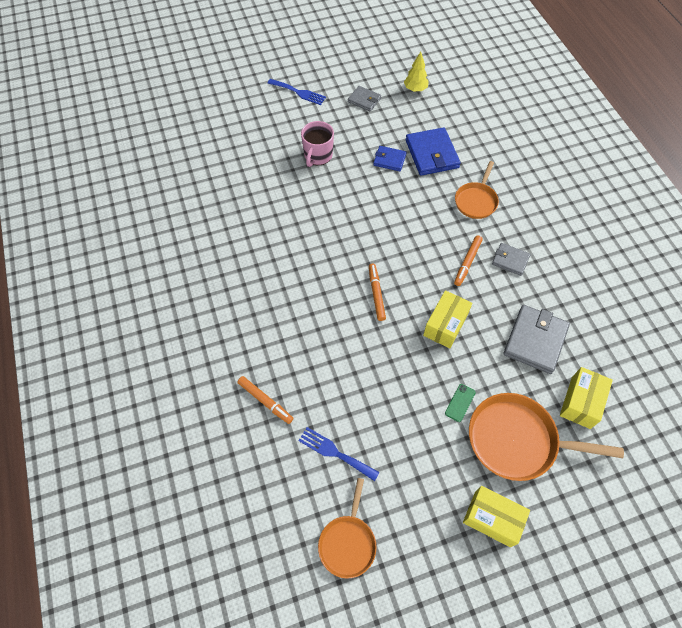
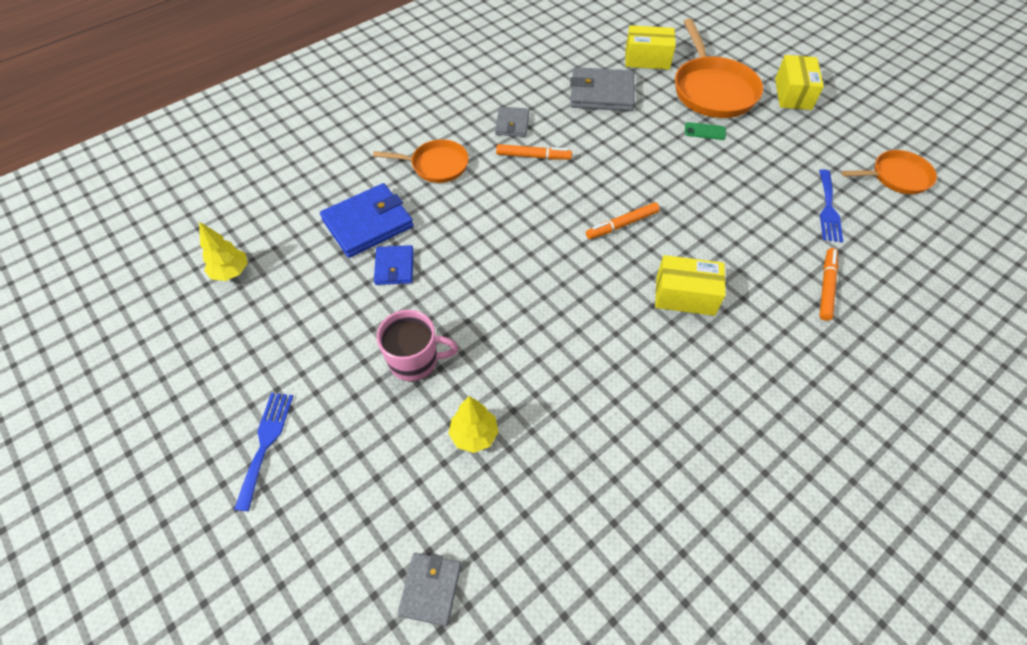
camera: 110 degrees left, 5 degrees down
grey wallet [348,86,381,112] -> grey wallet moved to [397,553,461,626]
yellow box [423,290,472,349] -> yellow box moved to [655,255,726,316]
none -> yellow tree [449,396,499,453]

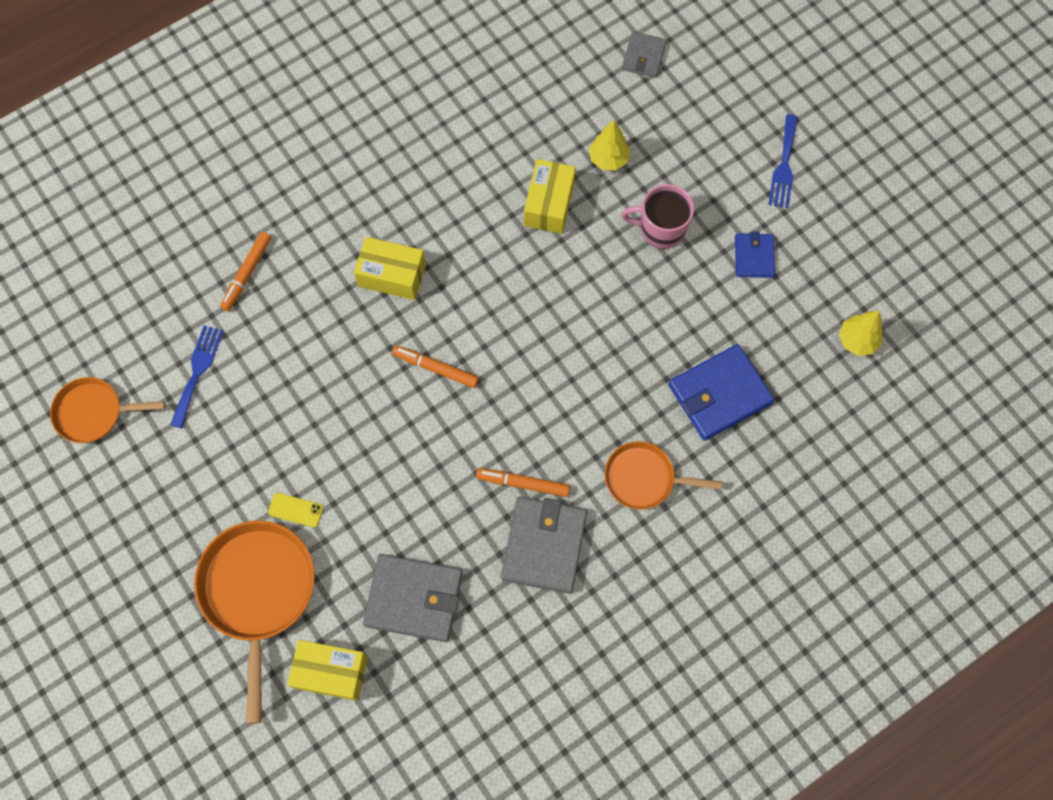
camera: 175 degrees left, 15 degrees up
blue wallet [374,245,414,285] -> blue wallet moved to [735,232,775,278]
grey wallet [495,107,530,137] -> grey wallet [501,496,587,594], size x1.75
orange marker [586,202,660,239] -> orange marker turned 135 degrees counterclockwise [392,345,479,388]
green phone [685,122,726,140] -> yellow phone [268,493,323,528]
yellow box [775,55,824,110] -> yellow box moved to [524,159,576,234]

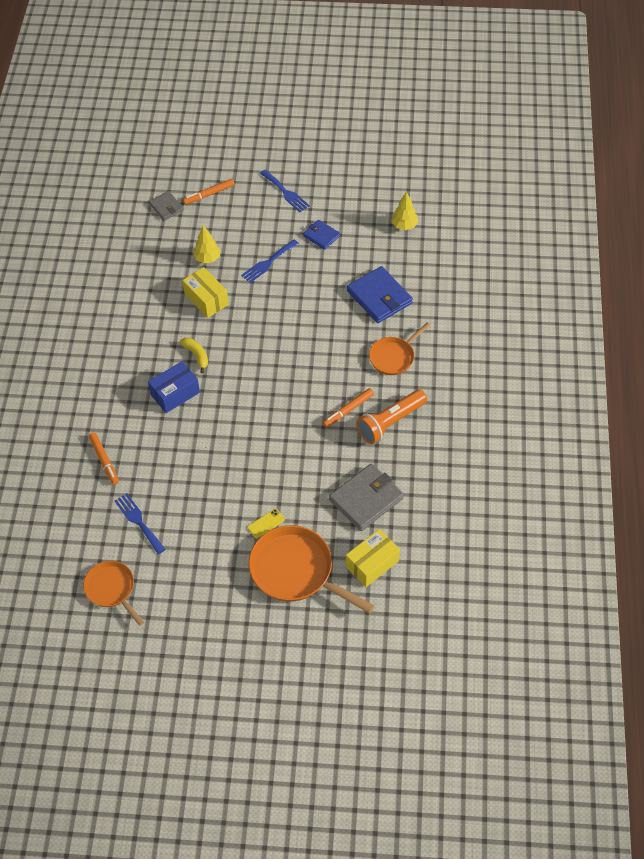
camera: 50 degrees left, 15 degrees down
orange pan [50,377,165,443] -> orange pan turned 105 degrees clockwise [83,561,144,626]
yellow box [354,237,426,300] -> blue box [148,361,200,413]
orange marker [392,345,479,388] -> orange marker moved to [183,179,235,205]
grey wallet [501,496,587,594] -> orange flashlight [356,389,427,444]
pink mug [621,184,694,249] -> blue fork [241,240,299,283]
blue wallet [669,344,774,441] -> blue wallet turned 45 degrees counterclockwise [347,266,413,323]
none -> yellow banana [180,338,208,373]

